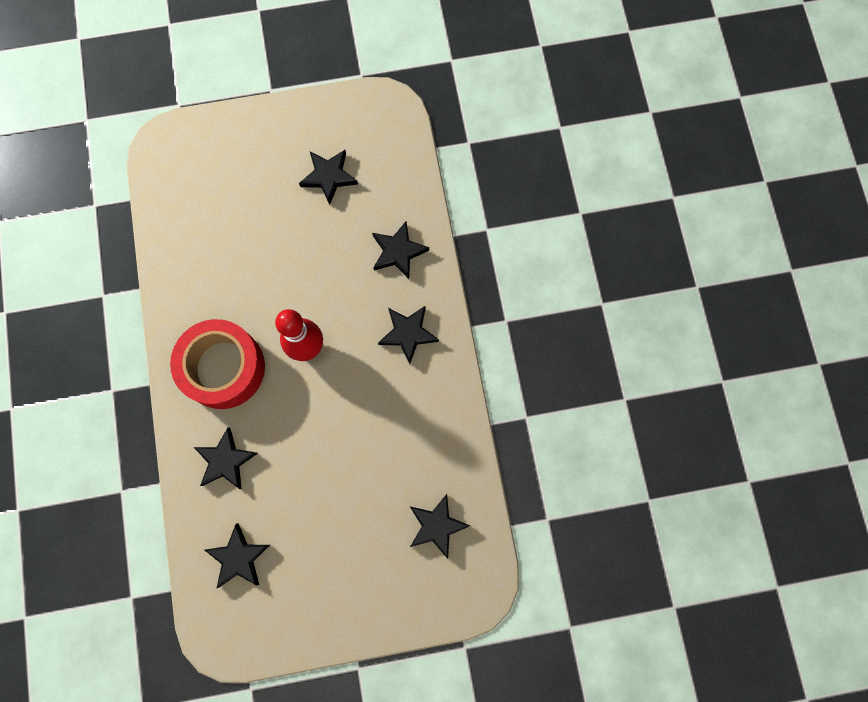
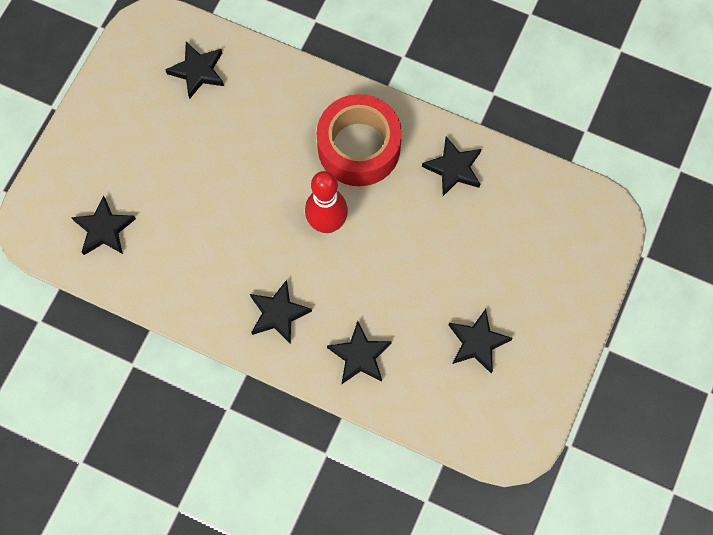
camera: 125 degrees right, 5 degrees down
black star [194,427,258,489] -> black star moved to [422,137,481,196]

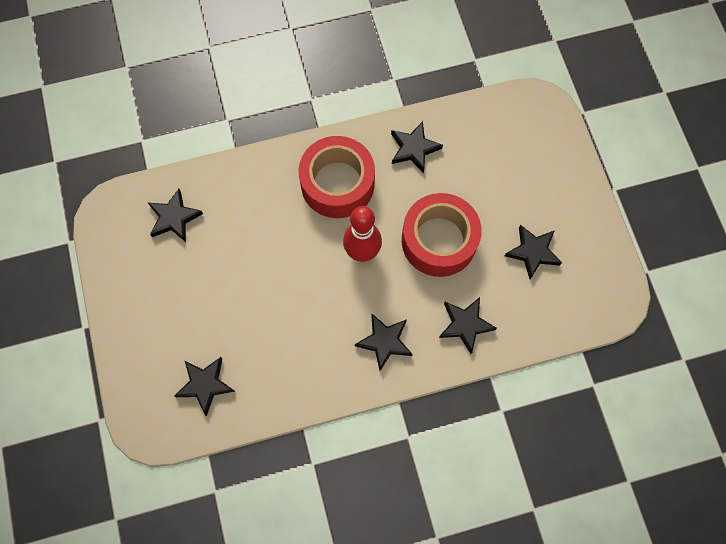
camera: 40 degrees left, 0 degrees up
none -> red tape [402,193,482,277]

